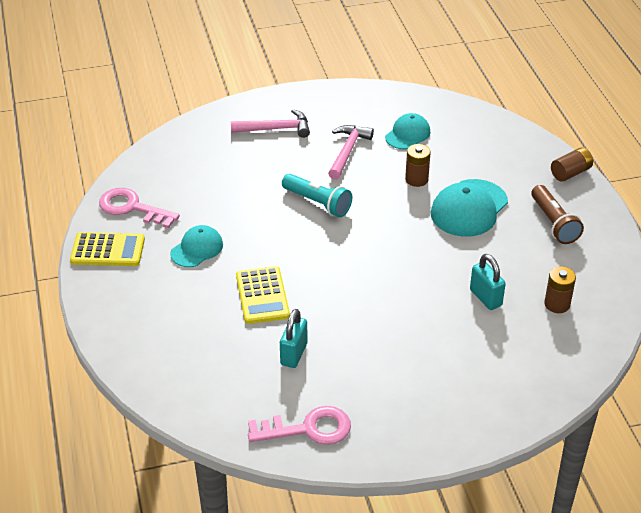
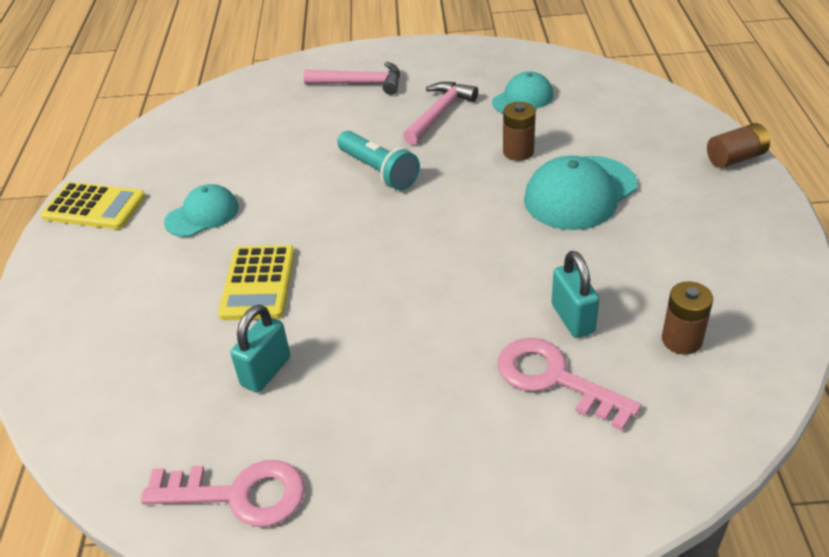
camera: 15 degrees right, 0 degrees up
pink key [99,188,180,228] -> pink key moved to [498,338,641,431]
brown flashlight [531,185,584,244] -> none

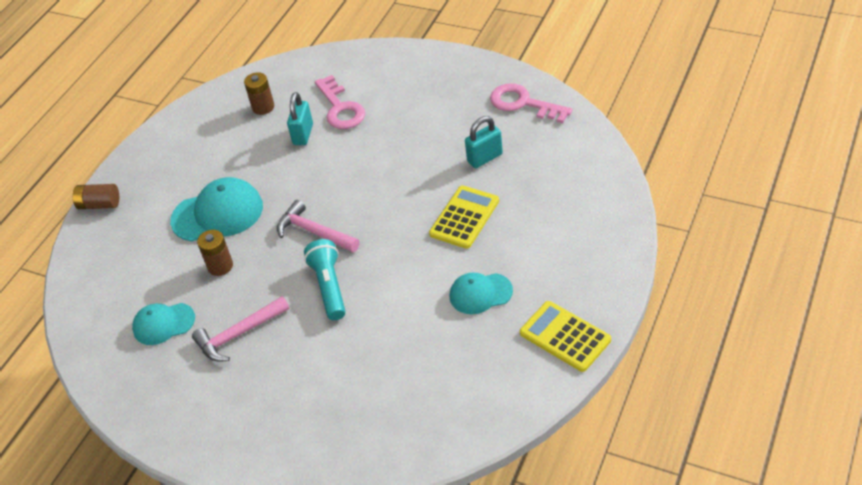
camera: 150 degrees left, 5 degrees up
pink hammer [303,62,400,95] -> pink hammer moved to [277,200,360,252]

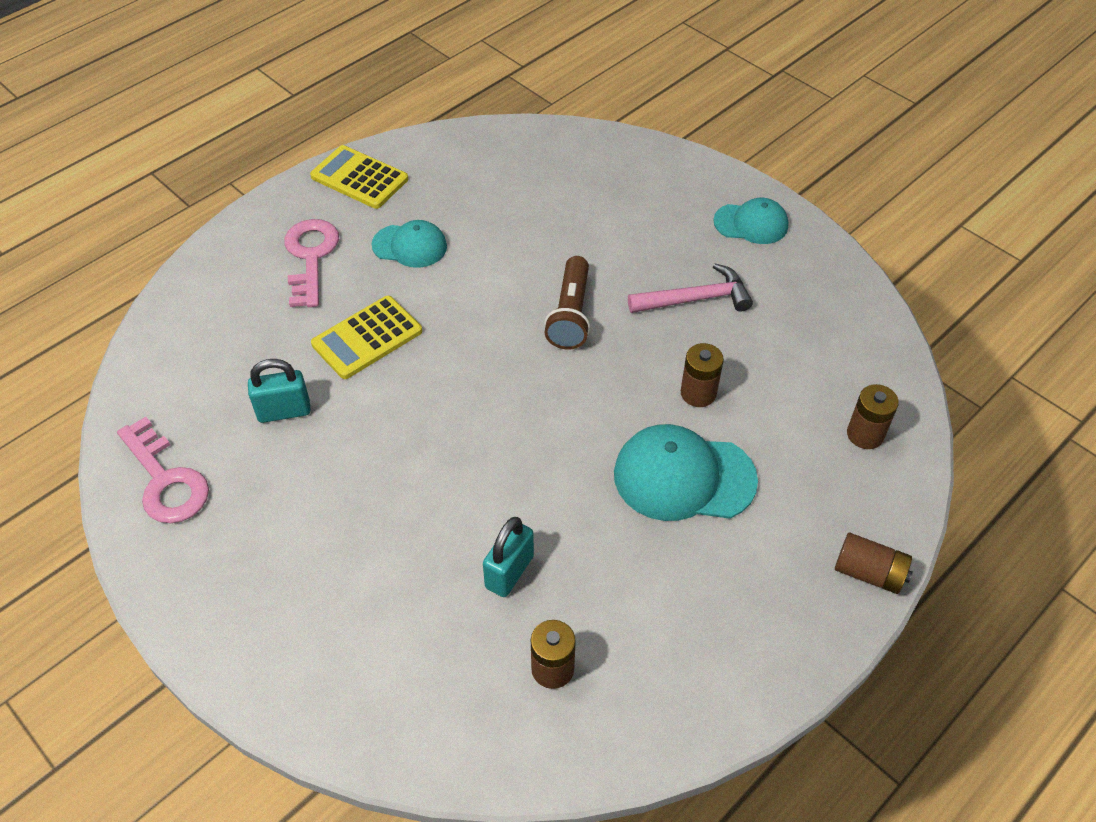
camera: 165 degrees left, 5 degrees up
turquoise cap [132,303,195,345] -> turquoise cap moved to [713,198,788,244]
pink hammer [277,200,360,252] -> none
turquoise flashlight [304,239,346,320] -> brown flashlight [544,256,590,350]
pink key [315,75,365,129] -> pink key moved to [284,219,339,307]
yellow calculator [520,301,611,372] -> yellow calculator turned 150 degrees clockwise [310,145,408,209]
none -> brown battery [847,384,899,449]

